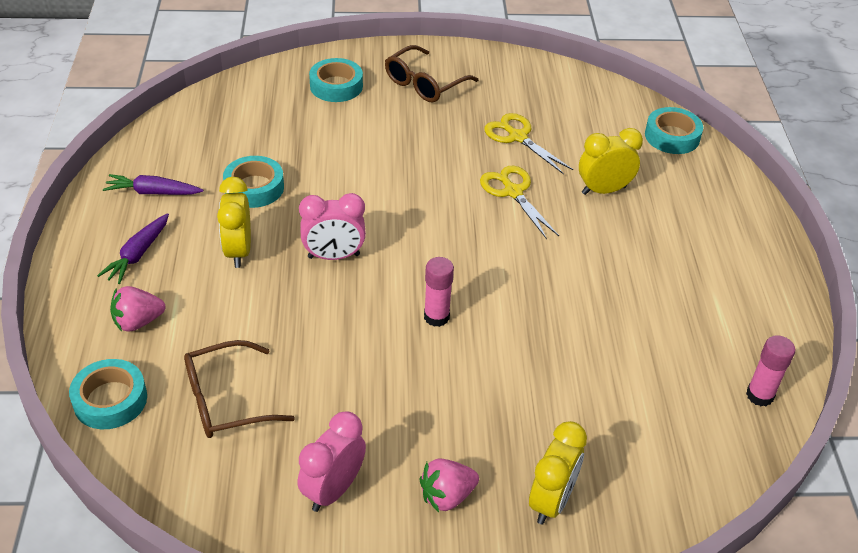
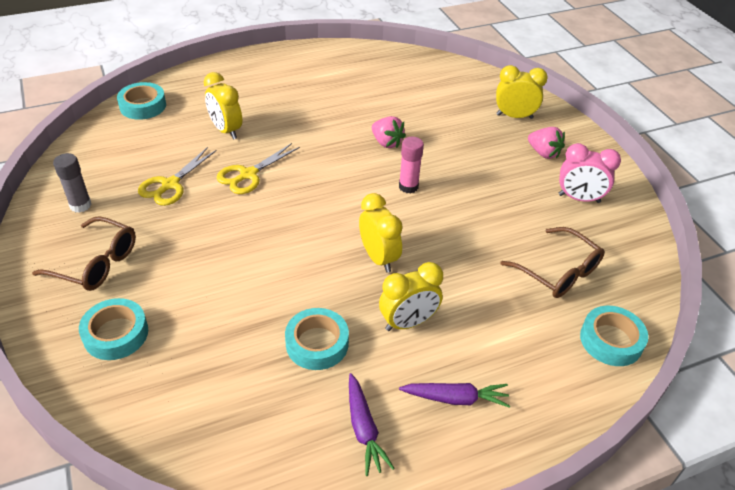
camera: 110 degrees left, 0 degrees up
pink strawberry [110,286,165,332] -> pink strawberry moved to [372,116,406,148]
pink clock [299,193,366,260] -> yellow clock [359,193,403,273]
pink glue stick [746,335,795,406] -> none
none -> grey glue stick [53,153,92,213]

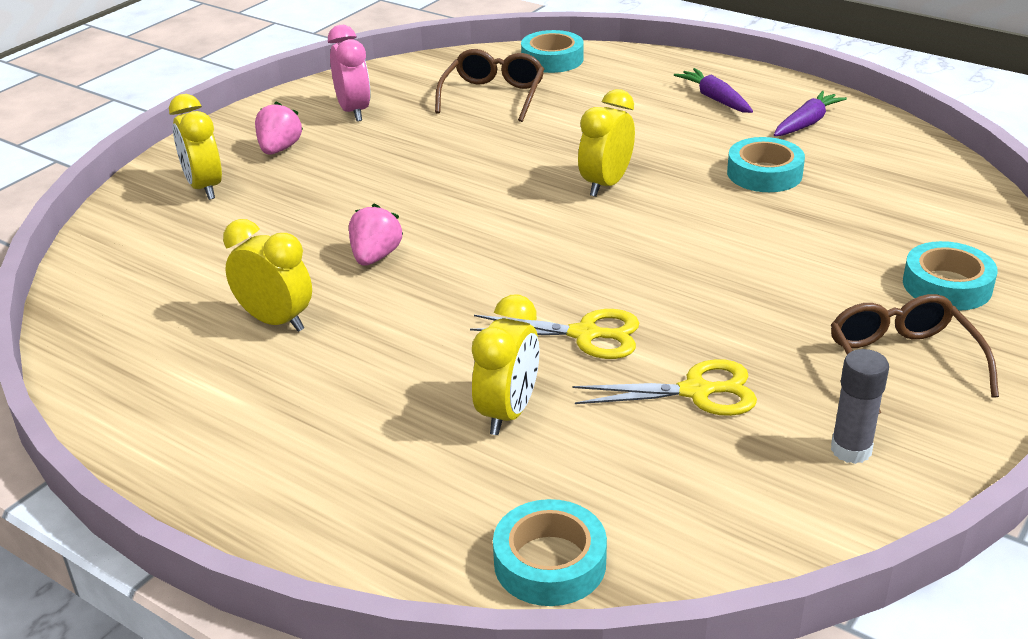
camera: 120 degrees left, 10 degrees down
yellow clock [379,262,443,331] -> yellow clock moved to [223,219,312,332]
pink glue stick [399,137,424,194] -> none

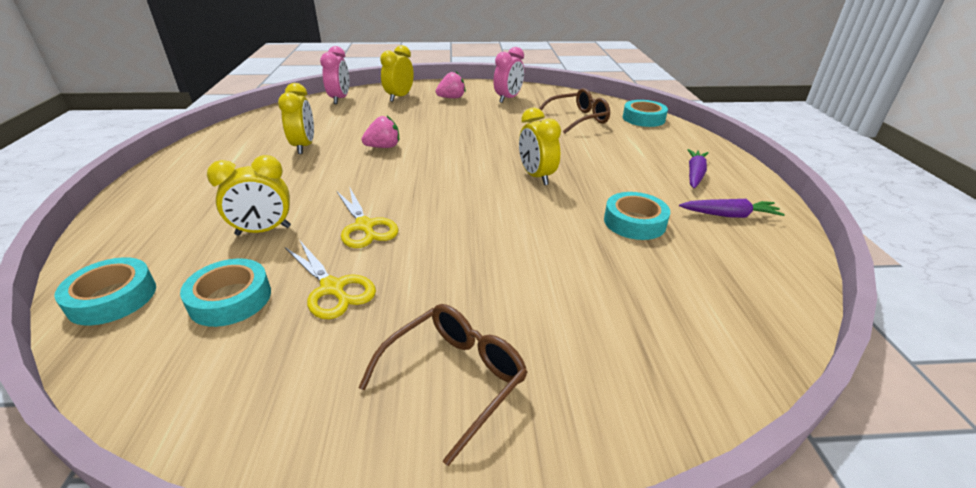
camera: 50 degrees right, 0 degrees up
yellow clock [578,89,635,197] -> yellow clock turned 105 degrees counterclockwise [519,107,561,185]
grey glue stick [831,349,889,464] -> none
turquoise tape [903,241,997,311] -> turquoise tape moved to [180,258,271,327]
none -> pink clock [320,46,349,104]

